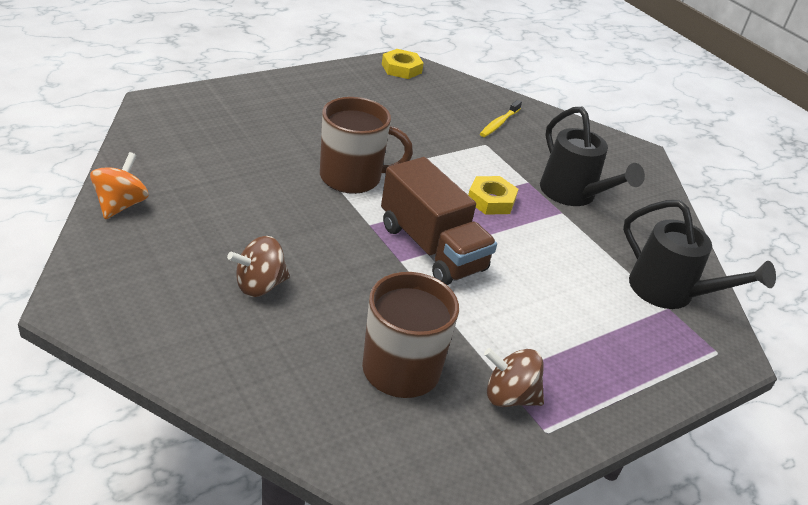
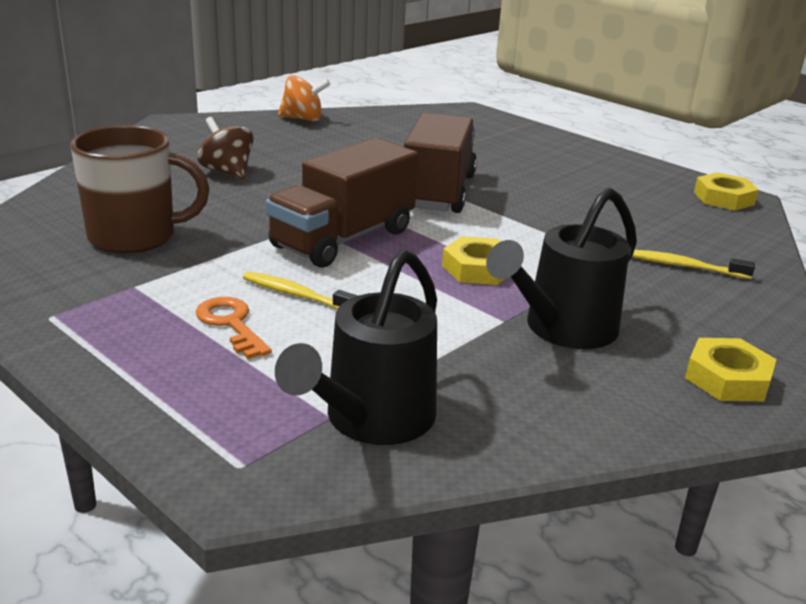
camera: 80 degrees right, 10 degrees down
brown mug [320,97,413,194] -> brown truck [404,113,477,213]
brown spinning top [484,348,544,407] -> none
none -> orange key [196,297,272,359]
none -> yellow toothbrush [243,271,358,309]
none -> yellow nut [685,338,776,401]

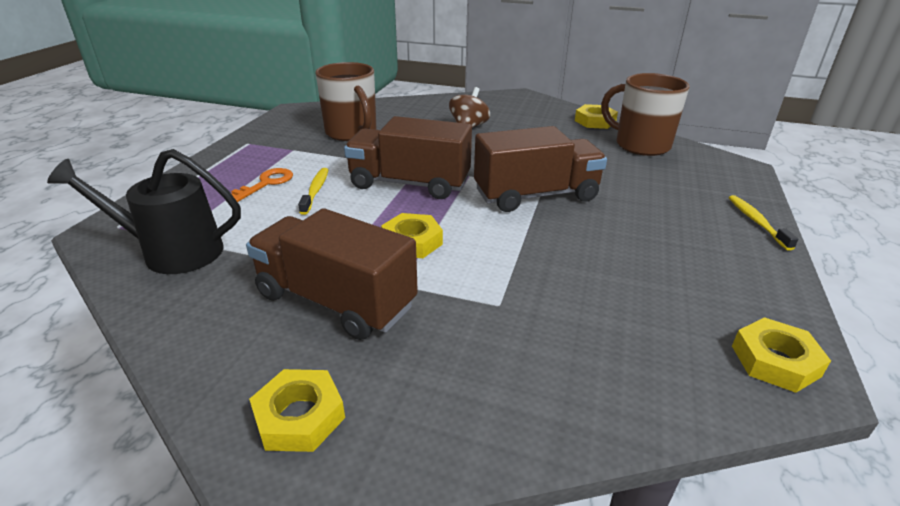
camera: 65 degrees right, 5 degrees up
orange spinning top [278,75,331,122] -> yellow nut [575,104,618,129]
black watering can [486,188,637,349] -> brown truck [246,208,418,340]
yellow toothbrush [632,250,755,279] -> yellow toothbrush moved to [729,195,798,251]
none -> brown mug [601,73,689,156]

